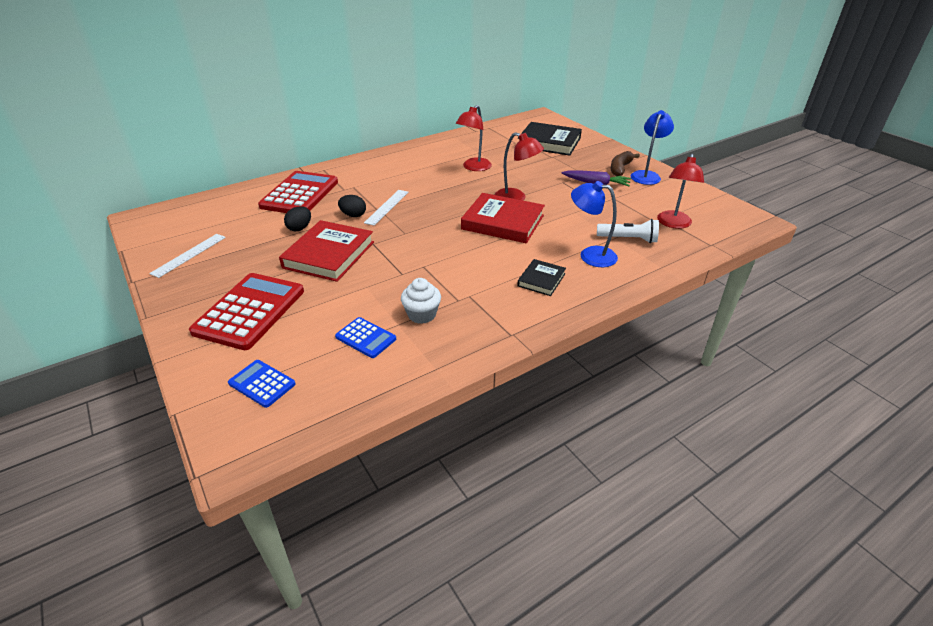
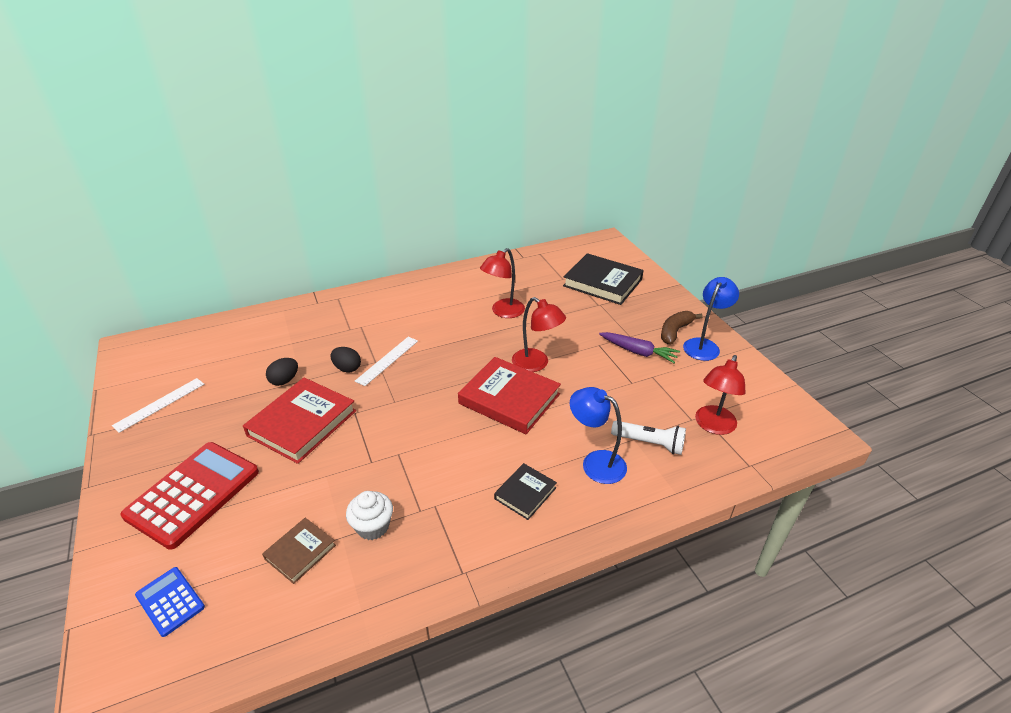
camera: 10 degrees right, 0 degrees up
red calculator [258,171,338,213] -> none
blue calculator [335,317,396,358] -> brown book [262,518,336,584]

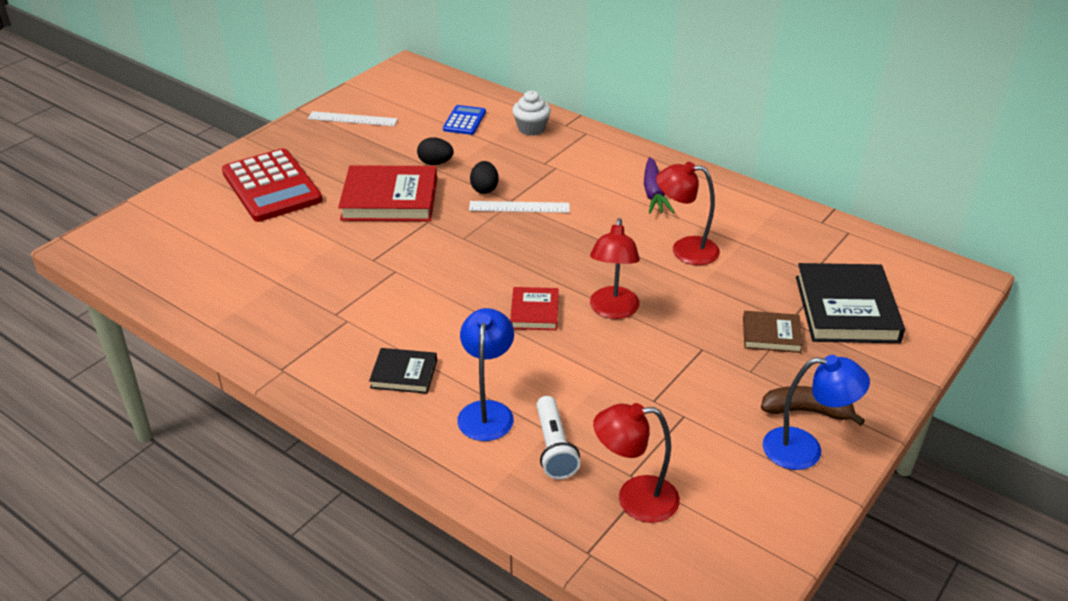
camera: 60 degrees right, 0 degrees up
red calculator [120,442,259,550] -> red calculator turned 60 degrees clockwise [222,148,323,222]
blue calculator [135,567,205,637] -> blue calculator moved to [443,105,486,135]
brown book [262,518,336,584] -> brown book moved to [743,311,803,353]
white cupcake [346,491,393,540] -> white cupcake moved to [513,90,551,136]
red book [458,357,561,434] -> red book [510,287,559,330], size x0.53
purple carrot [599,332,680,363] -> purple carrot moved to [644,157,674,214]

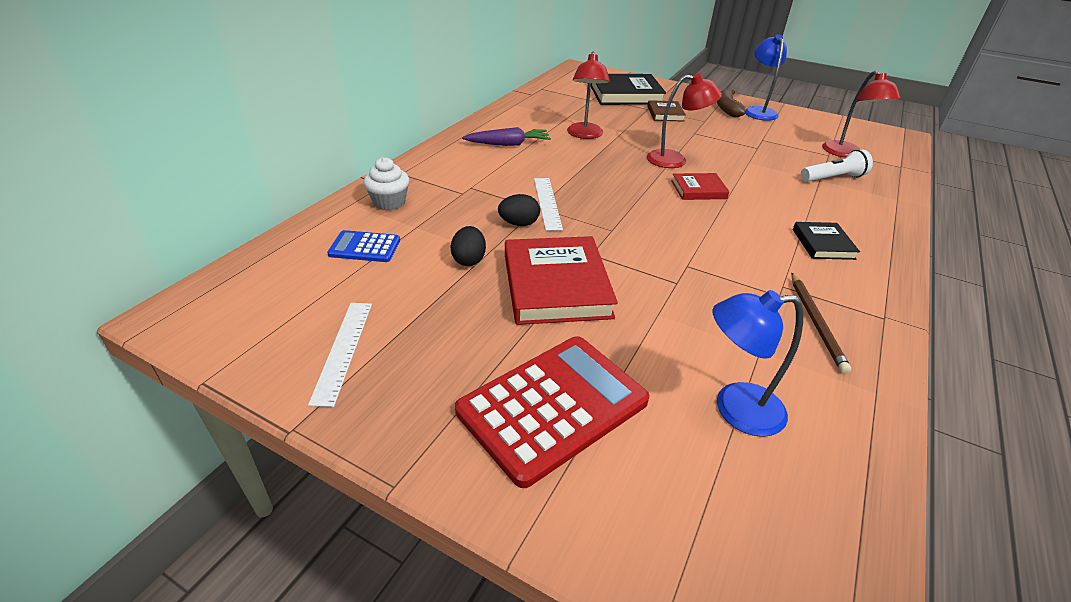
camera: 100 degrees left, 0 degrees up
blue lamp [457,308,514,441] -> blue lamp moved to [712,290,803,437]
none -> brown pencil [791,273,851,374]

